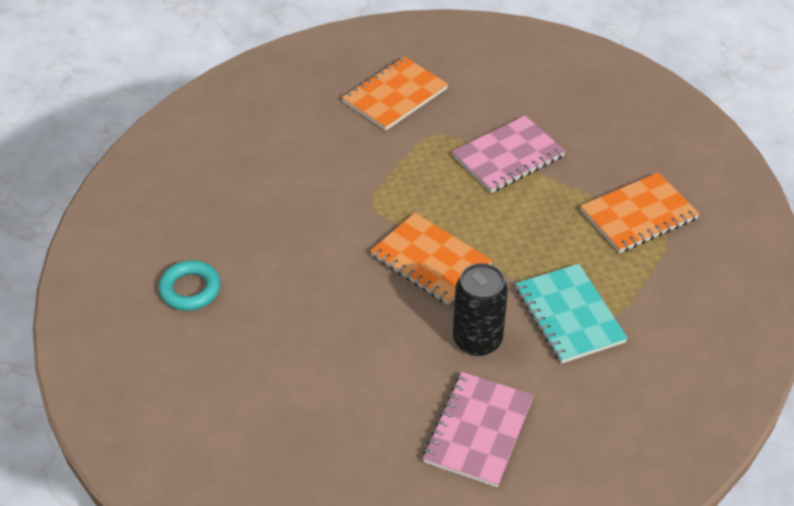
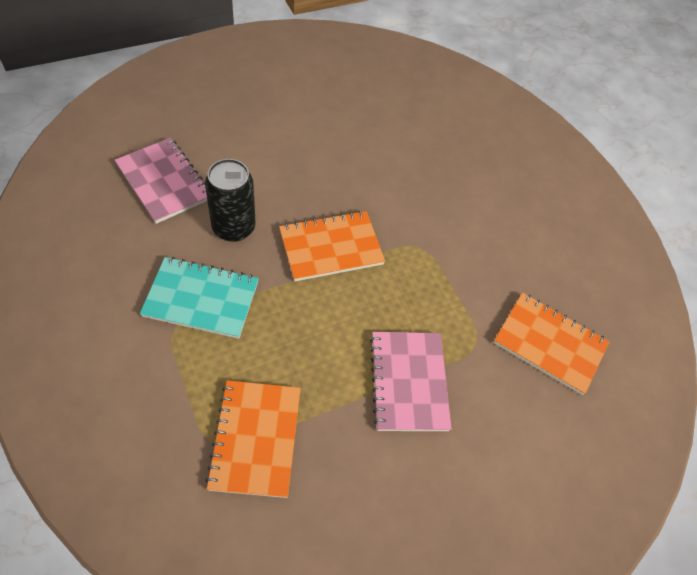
camera: 115 degrees right, 10 degrees up
turquoise ring [159,260,221,311] -> none
orange notebook [342,56,448,131] -> orange notebook turned 45 degrees counterclockwise [493,293,610,395]

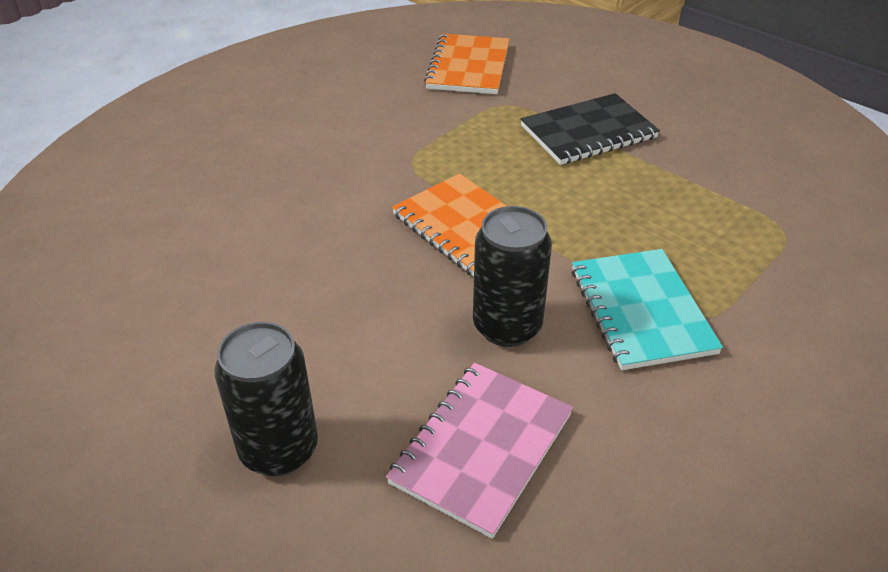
camera: 105 degrees left, 15 degrees down
orange notebook [205,380,301,498] -> none
pink notebook [370,332,452,431] -> black notebook [520,93,660,165]
none -> black can [214,322,318,476]

